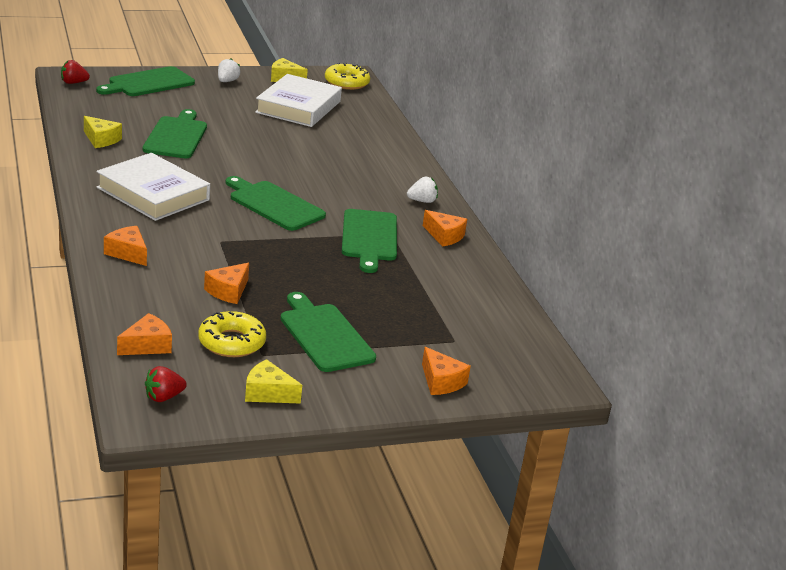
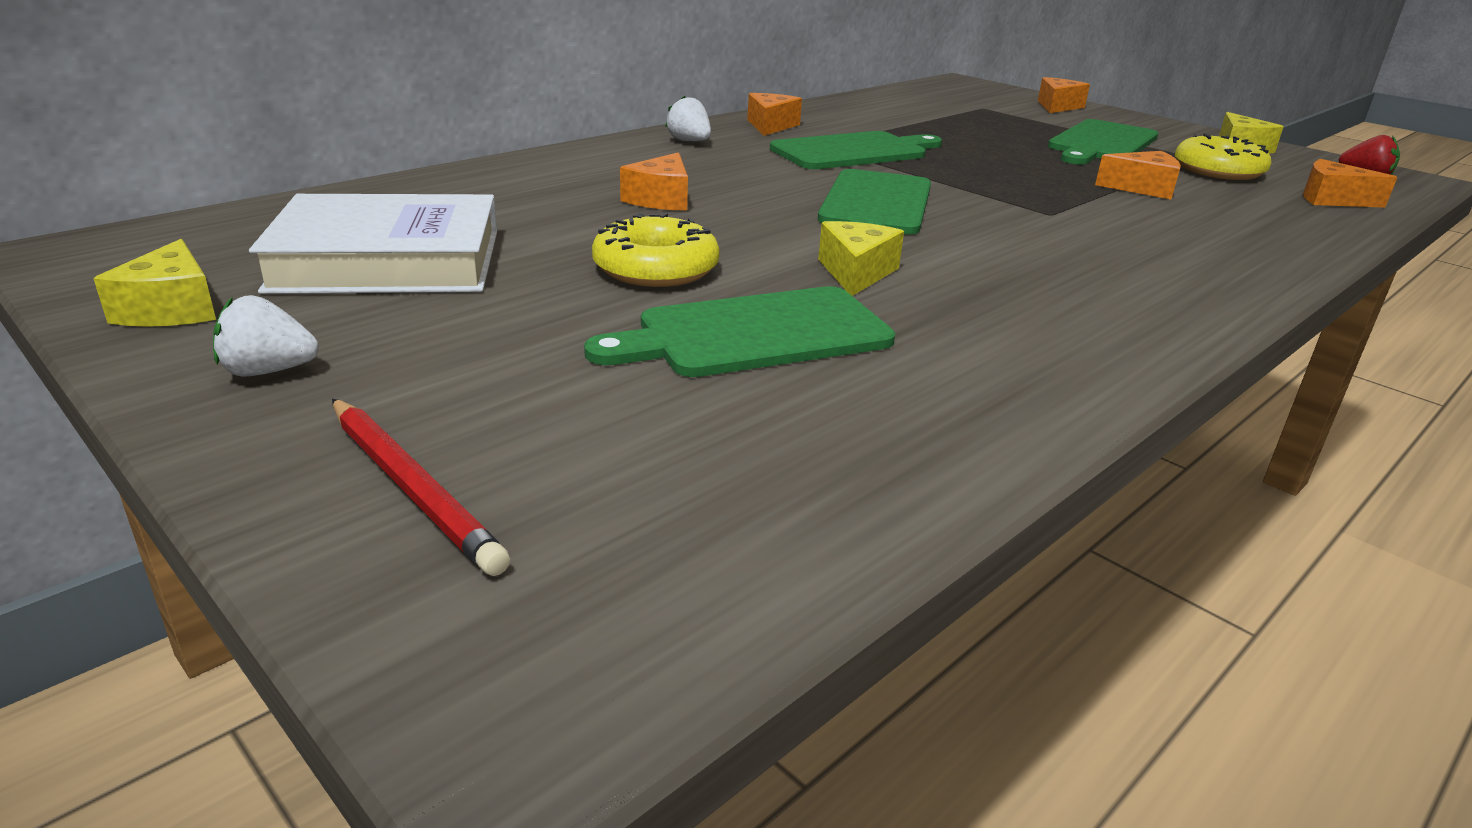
camera: 115 degrees left, 0 degrees up
red strawberry [61,60,90,84] -> none
yellow cheese [84,116,122,148] -> yellow cheese moved to [818,221,904,296]
green cutting board [96,66,195,96] -> red pencil [332,399,510,576]
white book [96,153,210,221] -> none
orange cheese [104,226,147,266] -> orange cheese moved to [620,152,688,211]
yellow donut [325,62,370,90] -> yellow donut moved to [592,213,720,287]

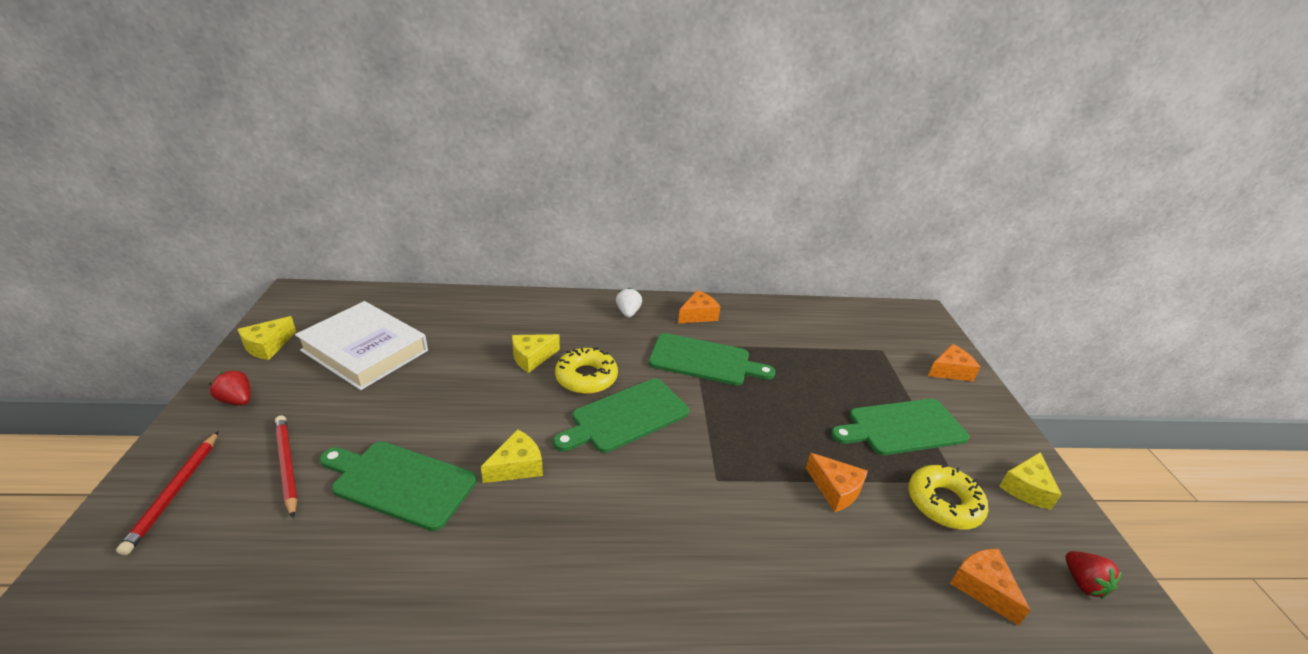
camera: 40 degrees right, 5 degrees up
white strawberry [213,295,319,377] -> red strawberry [209,370,250,405]
yellow donut [592,213,720,287] -> yellow donut moved to [555,347,618,394]
orange cheese [620,152,688,211] -> yellow cheese [512,334,560,373]
none -> red pencil [275,415,297,518]

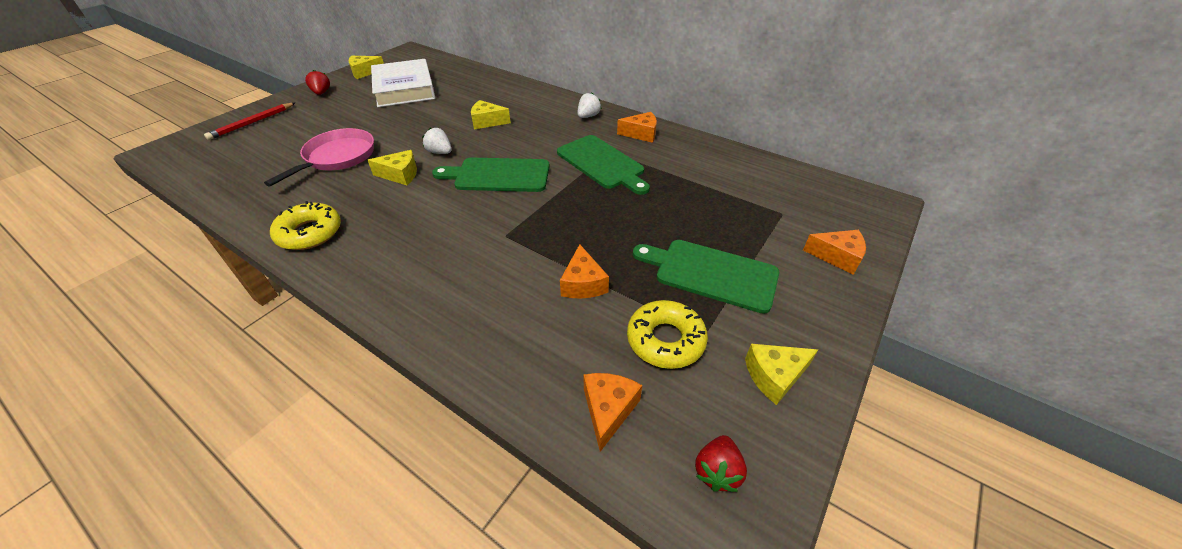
camera: 40 degrees right, 10 degrees up
red pencil [275,415,297,518] -> none
green cutting board [319,442,477,531] -> pink pan [264,128,374,187]
yellow donut [555,347,618,394] -> yellow donut moved to [270,201,341,250]
none -> white strawberry [422,128,452,154]

